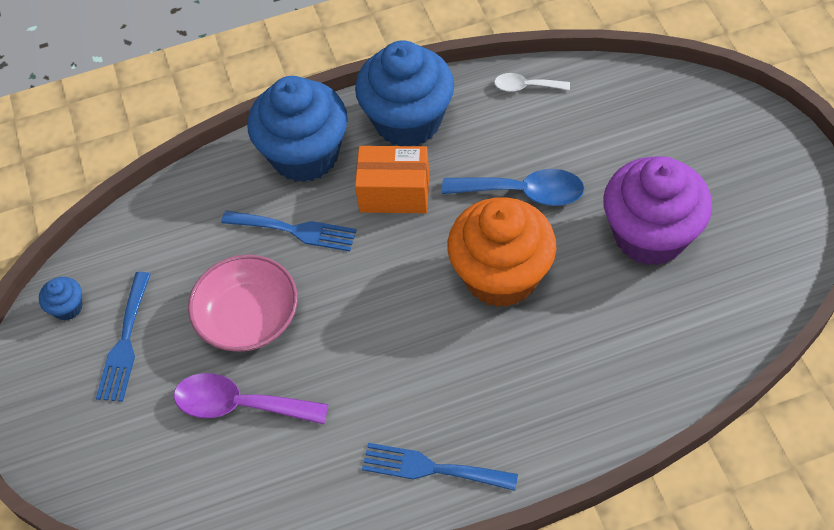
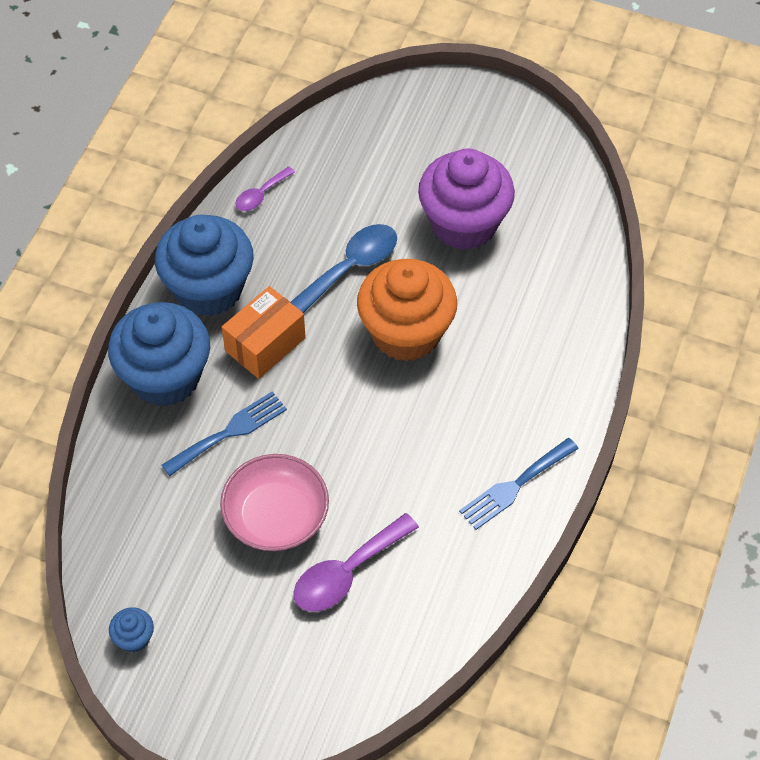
camera: 55 degrees left, 0 degrees up
blue fork [96,272,151,402] -> none
white spoon [494,73,570,92] -> purple spoon [235,166,295,211]

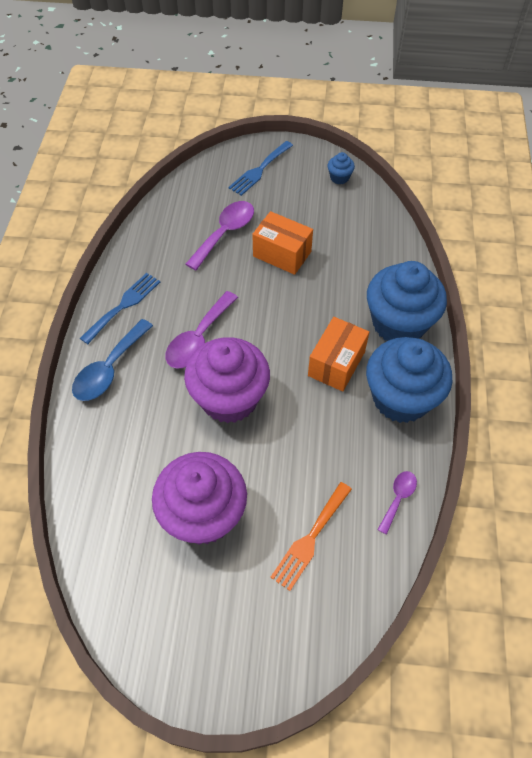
camera: 165 degrees right, 0 degrees up
blue fork [161,391,287,476] -> blue fork moved to [228,141,293,196]
pink bowl [220,454,329,551] -> orange box [252,211,313,275]
blue spoon [290,224,397,313] -> blue spoon moved to [72,319,153,401]
orange cupcake [357,259,457,362] -> purple cupcake [184,337,270,423]
none -> purple spoon [165,291,238,368]
none -> orange fork [270,482,352,591]

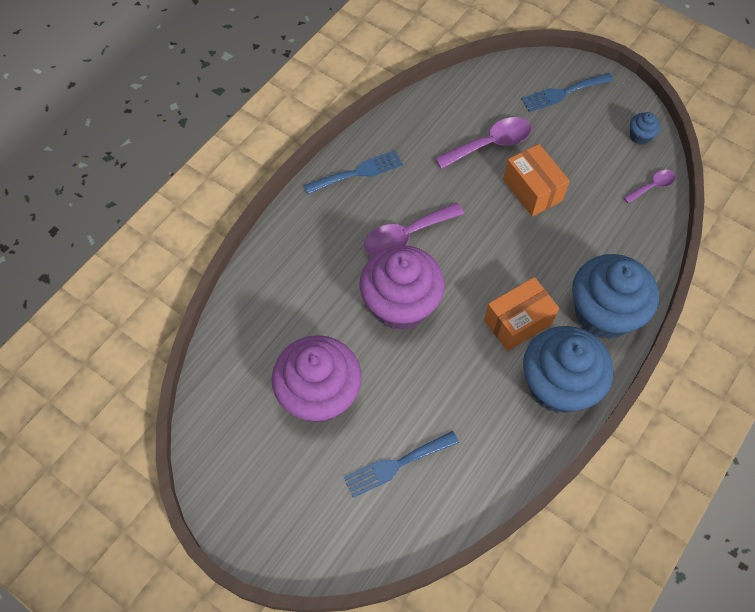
camera: 30 degrees right, 5 degrees up
blue spoon [72,319,153,401] -> none
orange fork [270,482,352,591] -> blue fork [344,431,459,498]
purple spoon [378,471,417,535] -> purple spoon moved to [623,170,676,204]

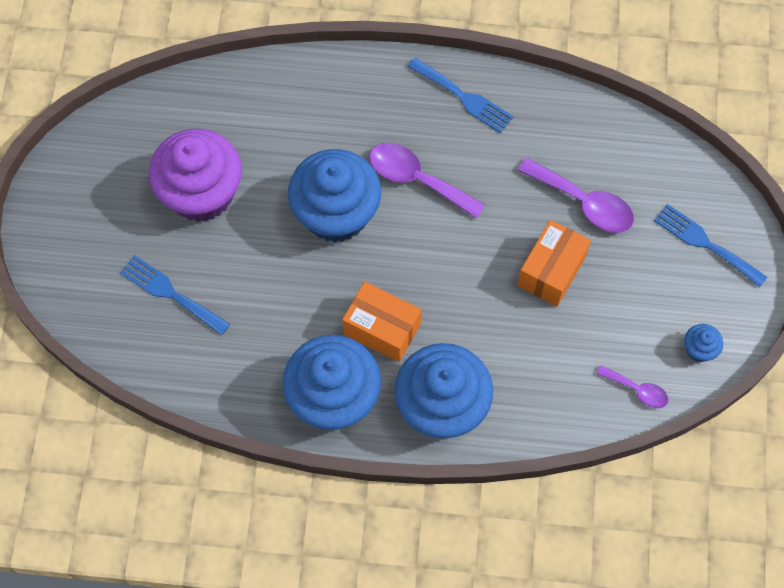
camera: 60 degrees right, 5 degrees up
purple cupcake [360,245,445,330] -> blue cupcake [288,149,381,243]

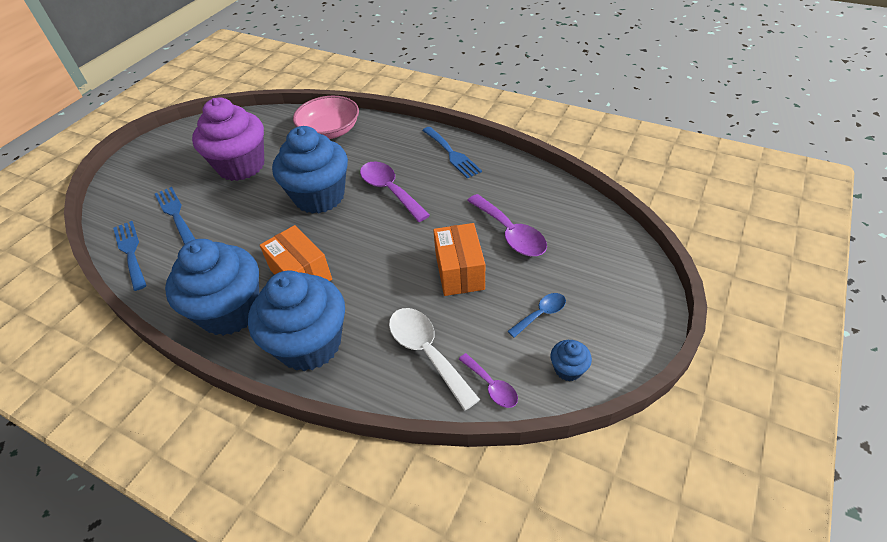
camera: 25 degrees right, 20 degrees down
orange box [517,220,591,306] -> orange box turned 60 degrees counterclockwise [433,223,485,296]
blue fork [654,204,767,287] -> blue fork moved to [113,221,147,291]
none -> pink bowl [293,96,359,139]
none -> white spoon [389,308,480,411]
none -> blue spoon [507,293,566,338]

